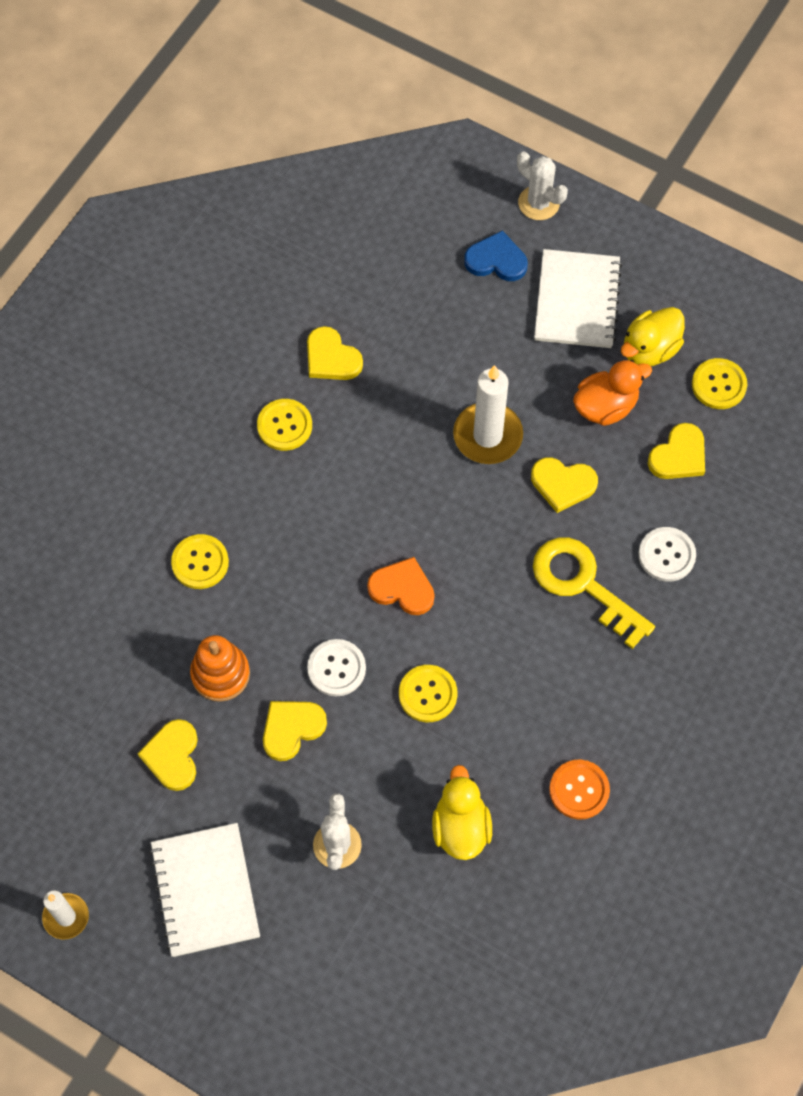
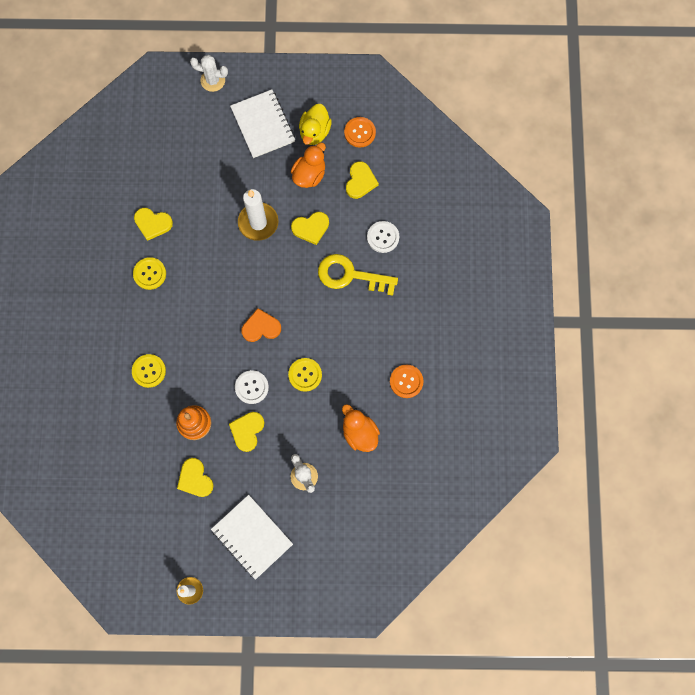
camera: 30 degrees left, 10 degrees up
yellow duck [432,765,492,860] -> orange duck [342,404,380,452]
blue heart [464,230,528,281] -> none
yellow button [692,358,747,409] -> orange button [344,117,376,148]

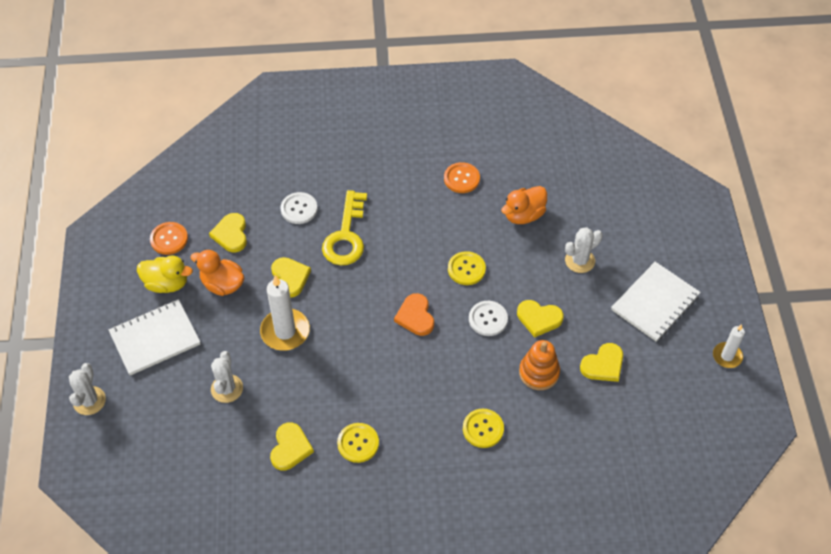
camera: 95 degrees left, 20 degrees down
yellow heart [346,161,379,199] -> yellow heart turned 105 degrees counterclockwise [209,213,247,253]
none -> white cactus [211,351,243,403]

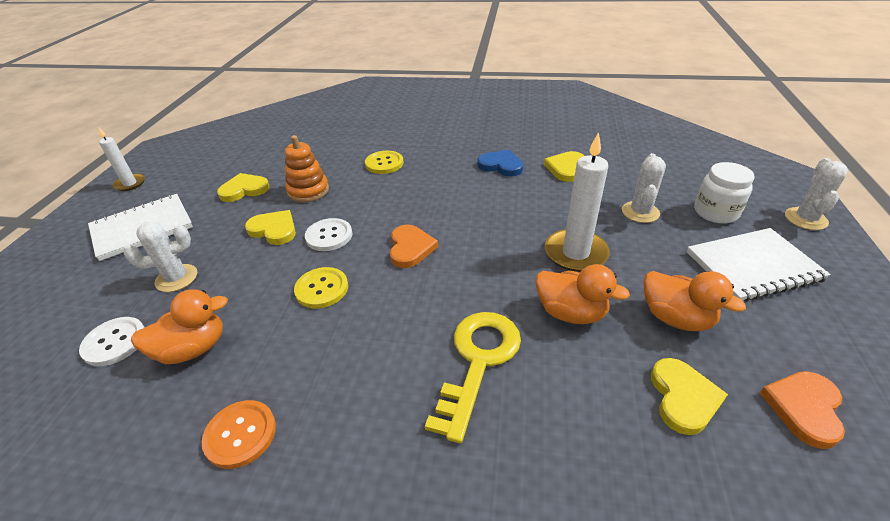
camera: 165 degrees left, 15 degrees down
yellow duck [137,256,193,293] -> none
orange button [150,222,188,255] -> orange heart [760,371,845,449]
yellow heart [271,257,311,298] -> orange duck [535,264,630,324]
white button [280,192,318,224] -> white button moved to [79,317,145,366]
yellow button [337,423,379,463] -> blue heart [477,149,523,177]
none -> white jar [694,162,754,224]

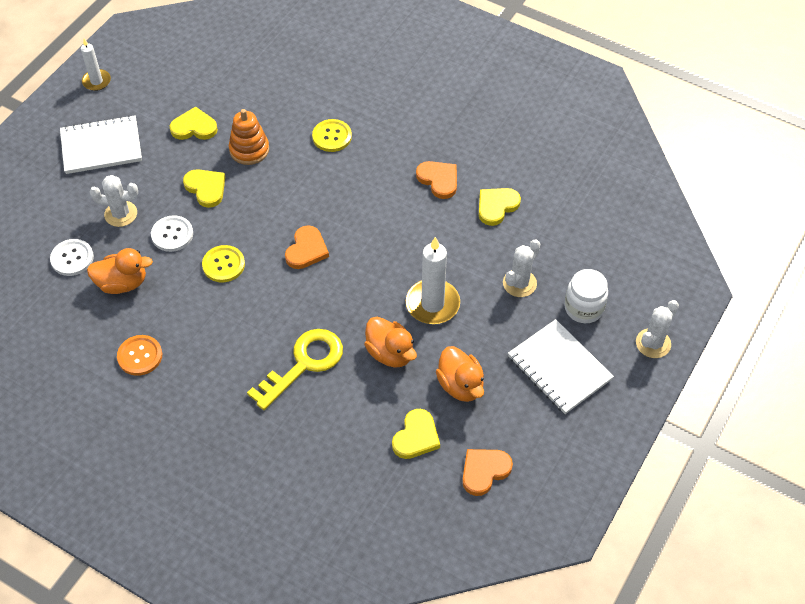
camera: 20 degrees right, 15 degrees up
white button [305,218,352,251] -> white button moved to [151,215,193,252]
blue heart [477,149,523,177] -> orange heart [416,161,457,199]
white notebook [687,228,831,302] -> white notebook turned 45 degrees clockwise [508,319,614,414]

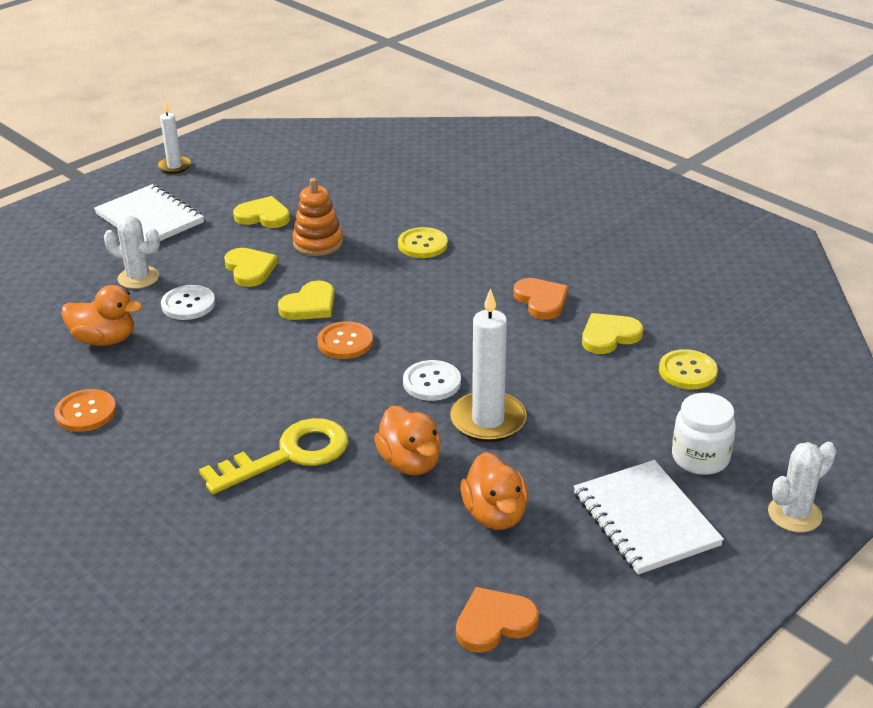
camera: 15 degrees right, 20 degrees down
white button [50,239,94,276] -> white button moved to [403,360,461,401]
white notebook [60,115,142,174] -> white notebook turned 45 degrees clockwise [94,184,204,242]
yellow button [202,245,245,282] -> yellow button moved to [659,349,718,389]
orange heart [285,225,329,269] -> orange button [317,321,373,359]
yellow heart [392,409,440,459] -> yellow heart moved to [278,281,334,320]
white cactus [503,239,540,297] -> none

